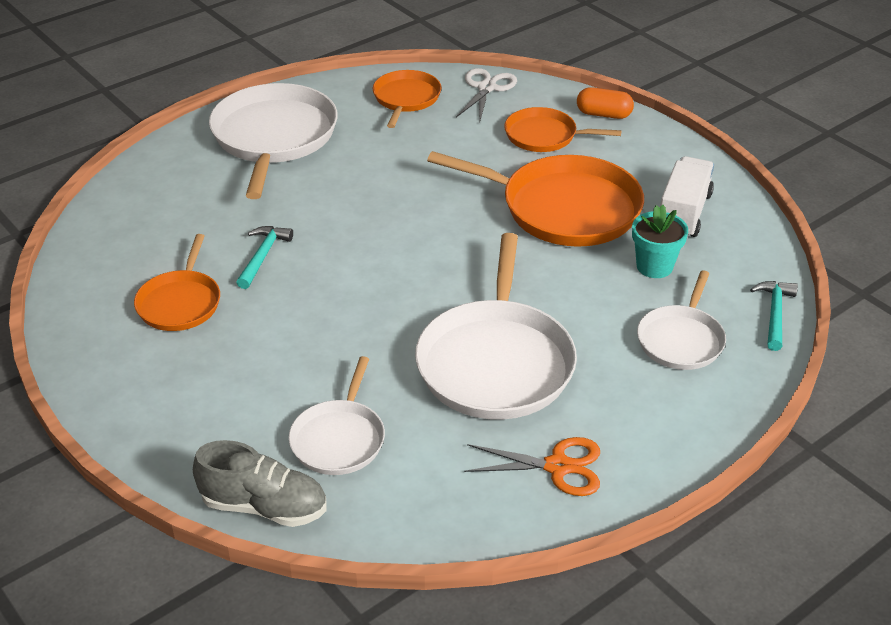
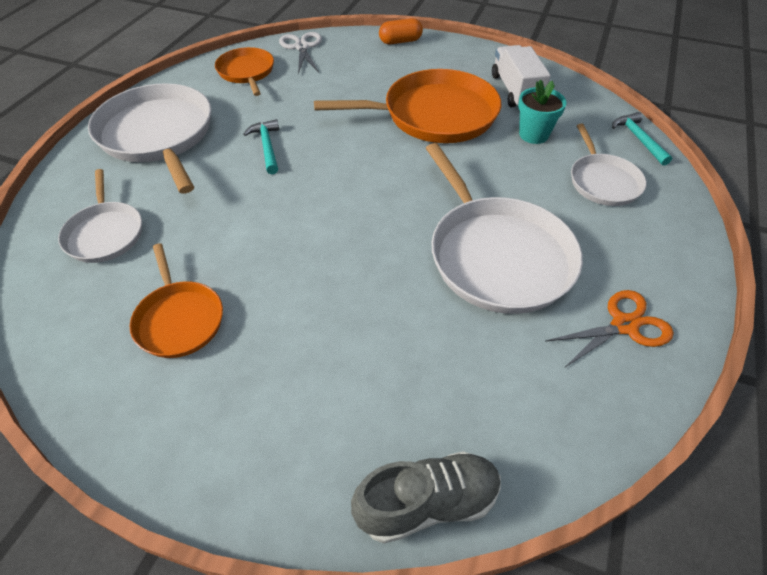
camera: 30 degrees left, 10 degrees up
turquoise hammer [236,226,293,289] -> turquoise hammer moved to [243,119,279,175]
white pan [289,356,385,475] -> white pan moved to [58,169,142,263]
orange pan [504,107,621,152] -> none

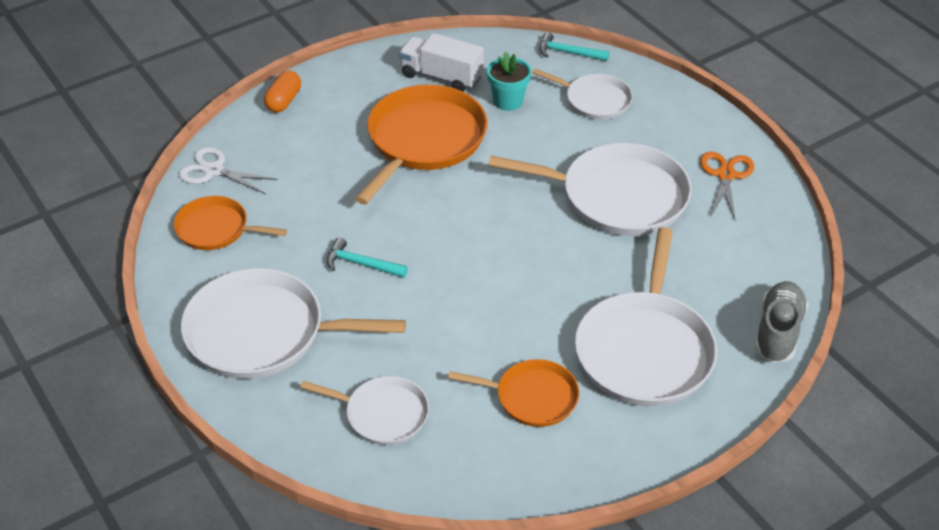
camera: 55 degrees left, 5 degrees down
none -> white pan [575,227,717,407]

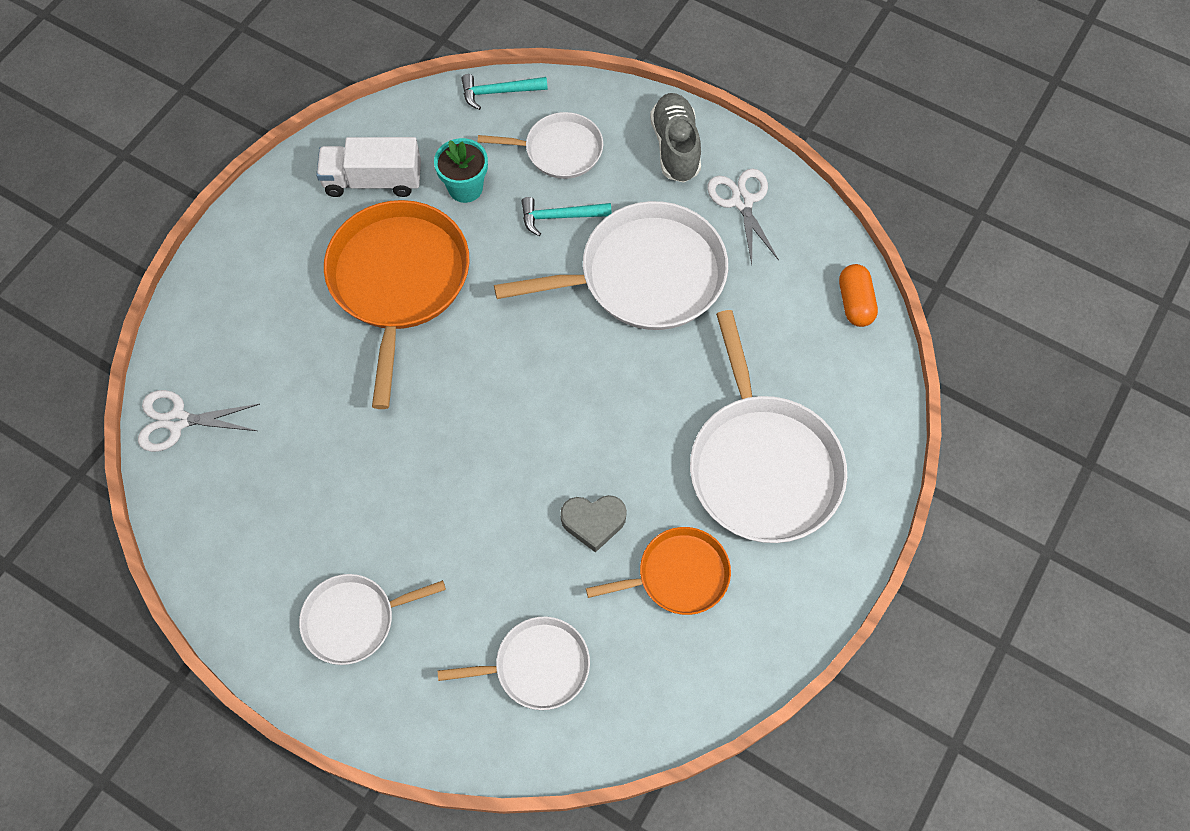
camera: 25 degrees left, 20 degrees up
orange pan [174,196,287,250] -> none
white pan [181,268,406,379] -> white pan [299,574,446,665], size x0.56
orange capsule [264,70,301,113] -> orange capsule moved to [839,264,878,327]
turquoise hammer [326,237,408,278] -> turquoise hammer moved to [521,197,612,236]
orange scissors [700,152,754,221] -> white scissors [707,168,779,264]
grey shoe [754,281,808,363] -> grey shoe moved to [650,93,701,183]
none -> grey heart [560,495,627,553]

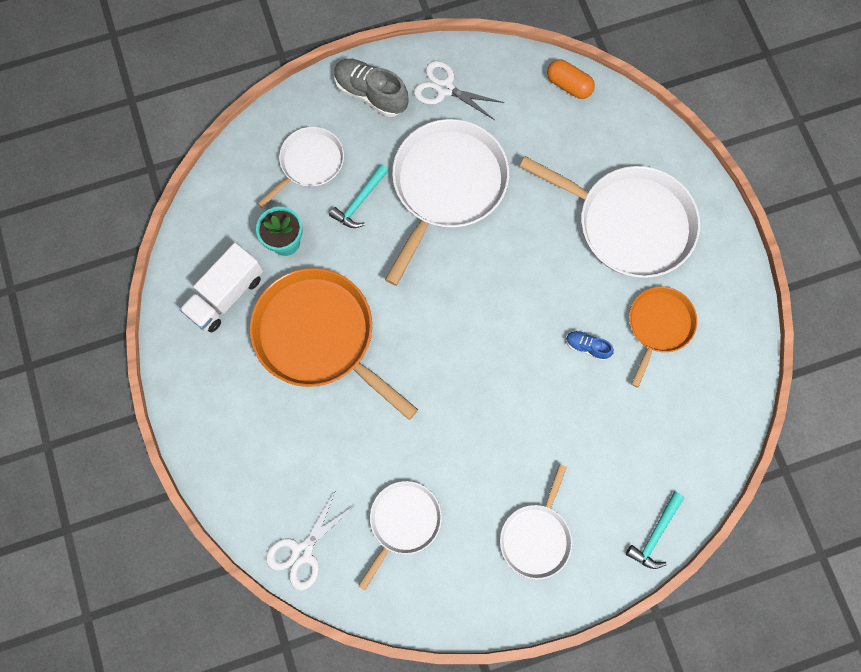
camera: 50 degrees left, 10 degrees up
white pan [438,617,590,710] -> white pan moved to [358,481,442,591]
turquoise hammer [461,74,548,110] -> turquoise hammer moved to [626,492,684,569]
grey heart [560,495,627,553] -> blue shoe [566,330,614,361]

